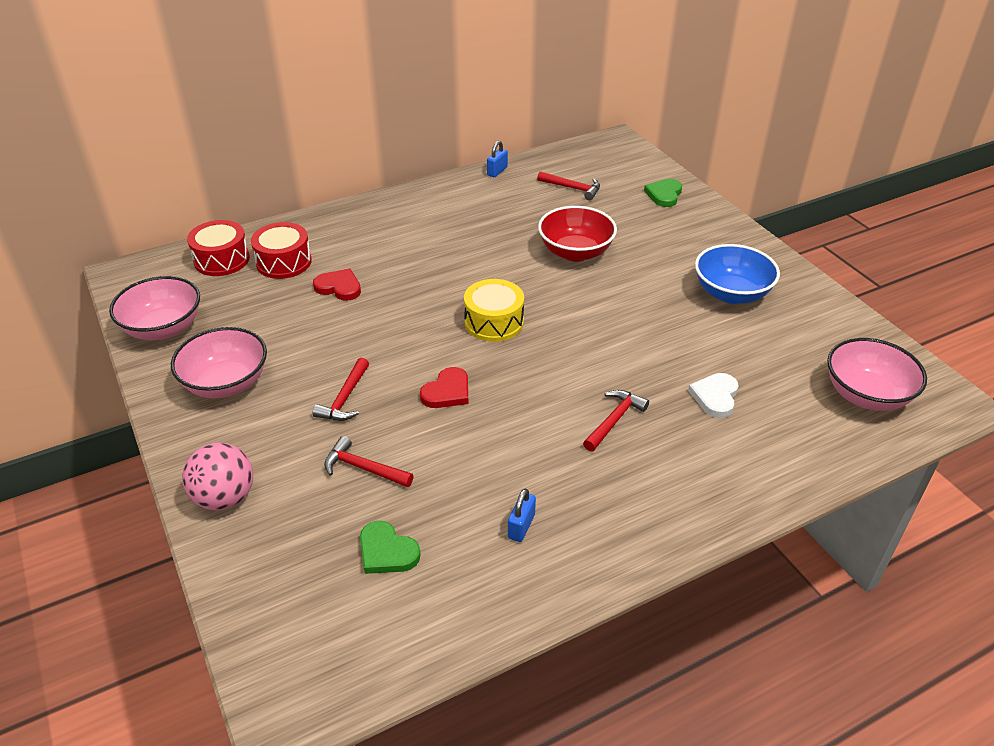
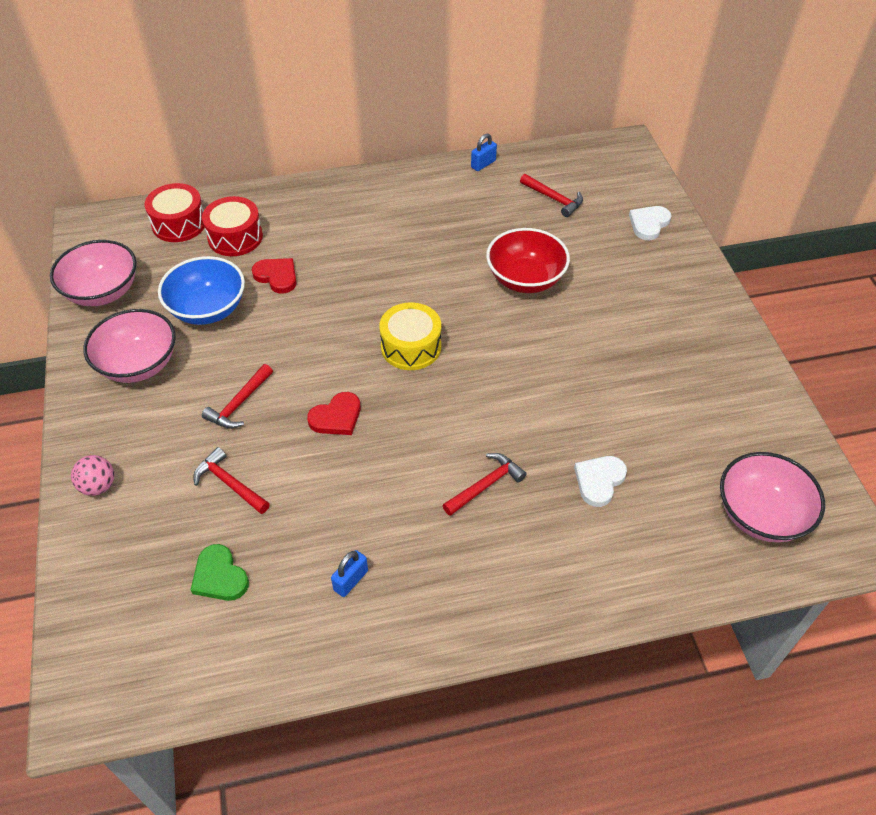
camera: 15 degrees right, 10 degrees up
pink ball [182,442,253,511] -> pink ball [71,455,114,496], size x0.65
green heart [644,179,682,207] -> white heart [629,206,671,240]
blue bowl [695,244,780,304] -> blue bowl moved to [158,256,245,325]

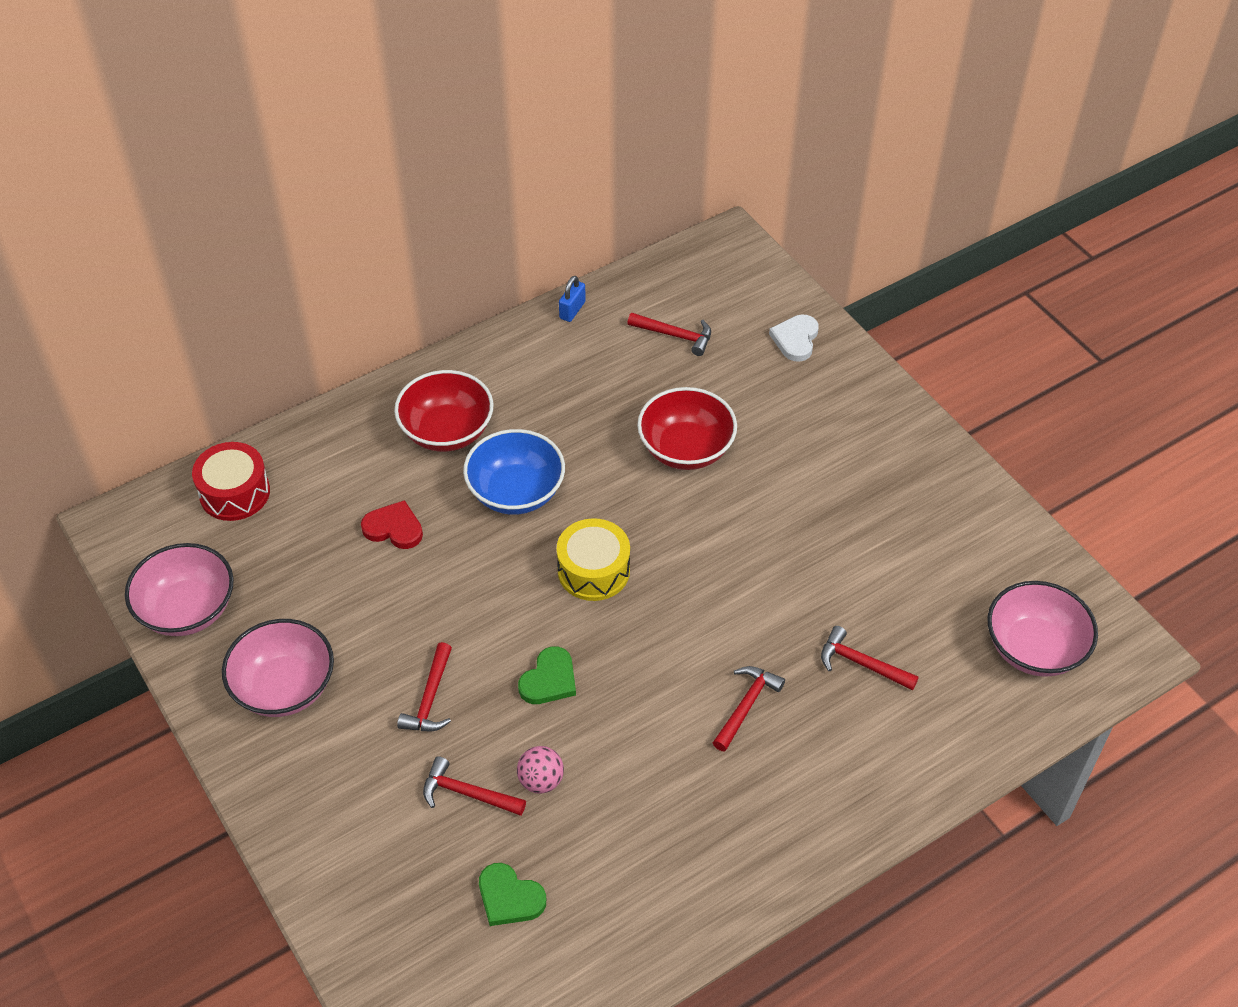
camera: 20 degrees left, 0 degrees up
pink ball [71,455,114,496] -> pink ball moved to [517,746,564,794]
blue bowl [158,256,245,325] -> blue bowl moved to [463,429,565,515]
red drum [202,196,263,256] -> none
red heart [307,392,360,435] -> green heart [518,646,576,704]
blue padlock [331,550,368,597] -> none
white heart [574,456,627,507] -> red hammer [821,626,919,691]
none -> red bowl [394,370,494,452]

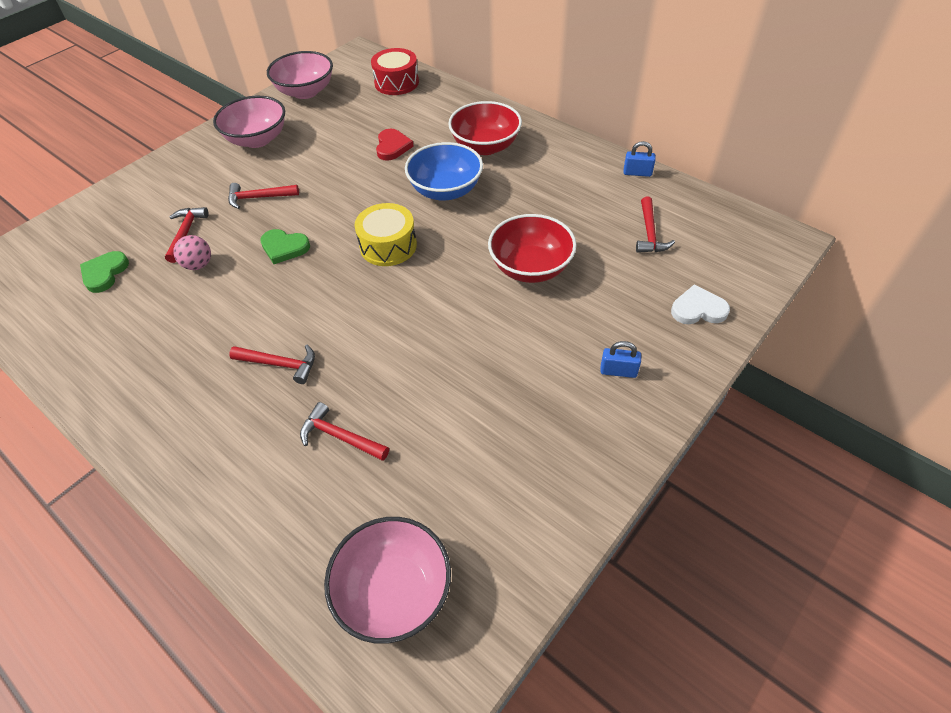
camera: 75 degrees right, 0 degrees up
red hammer [821,626,919,691] -> red hammer turned 75 degrees counterclockwise [300,402,389,461]
none -> blue padlock [600,341,641,378]

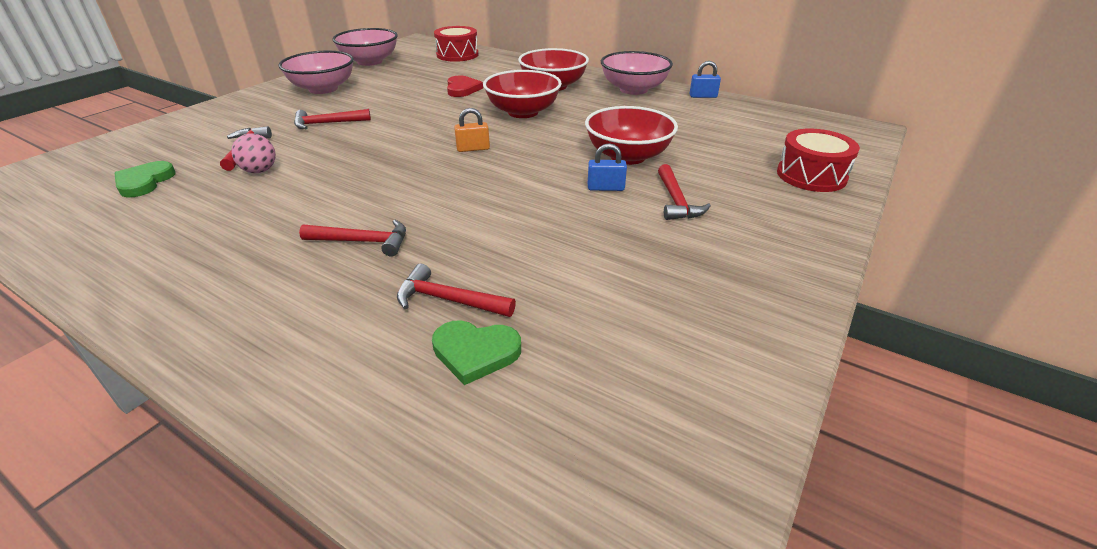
camera: 10 degrees left, 15 degrees down
green heart [260,229,310,264] -> green heart moved to [432,320,521,385]
pink bowl [324,517,451,644] -> pink bowl moved to [601,51,673,95]
yellow drum [355,203,417,266] -> orange padlock [454,108,490,152]
blue bowl [405,142,483,201] -> red bowl [483,70,562,118]
blue padlock [600,341,641,378] -> blue padlock moved to [588,143,627,191]
red hammer [636,197,675,253] -> red hammer moved to [658,164,711,220]
white heart [671,285,730,324] -> red drum [777,129,860,192]

